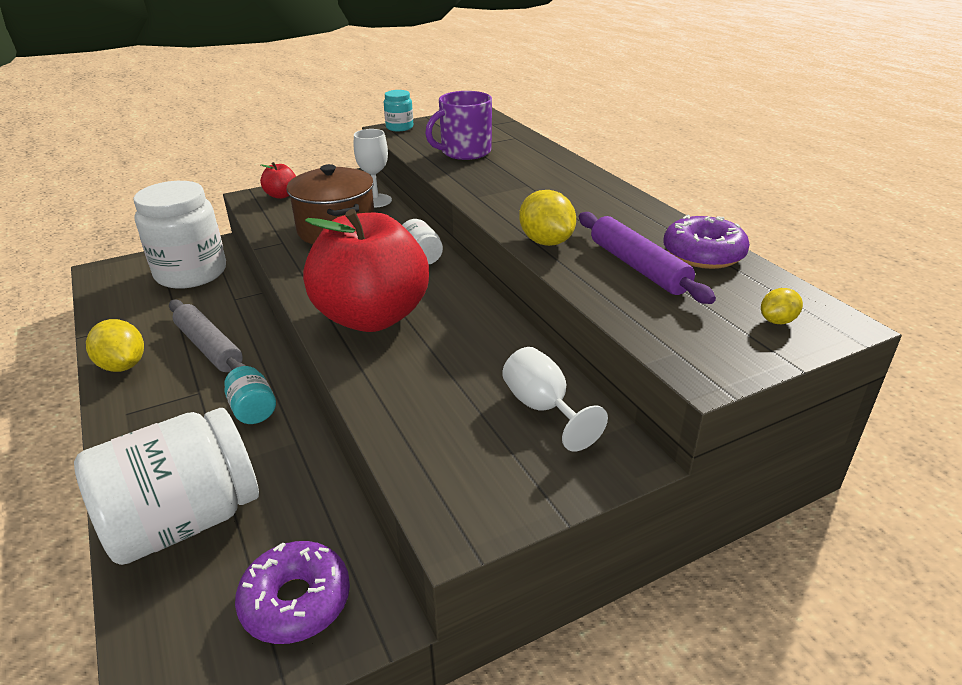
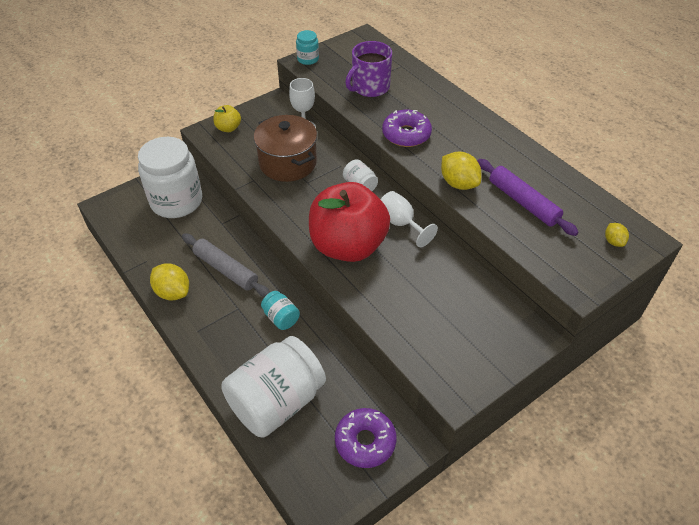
camera: 10 degrees left, 15 degrees up
red apple [260,162,296,199] -> yellow apple [213,105,241,132]
white goblet [502,347,608,451] -> white goblet moved to [380,191,438,247]
purple donut [663,215,750,269] -> purple donut moved to [382,110,432,147]
yellow lemon [761,288,803,324] -> yellow lemon turned 60 degrees counterclockwise [605,223,629,247]

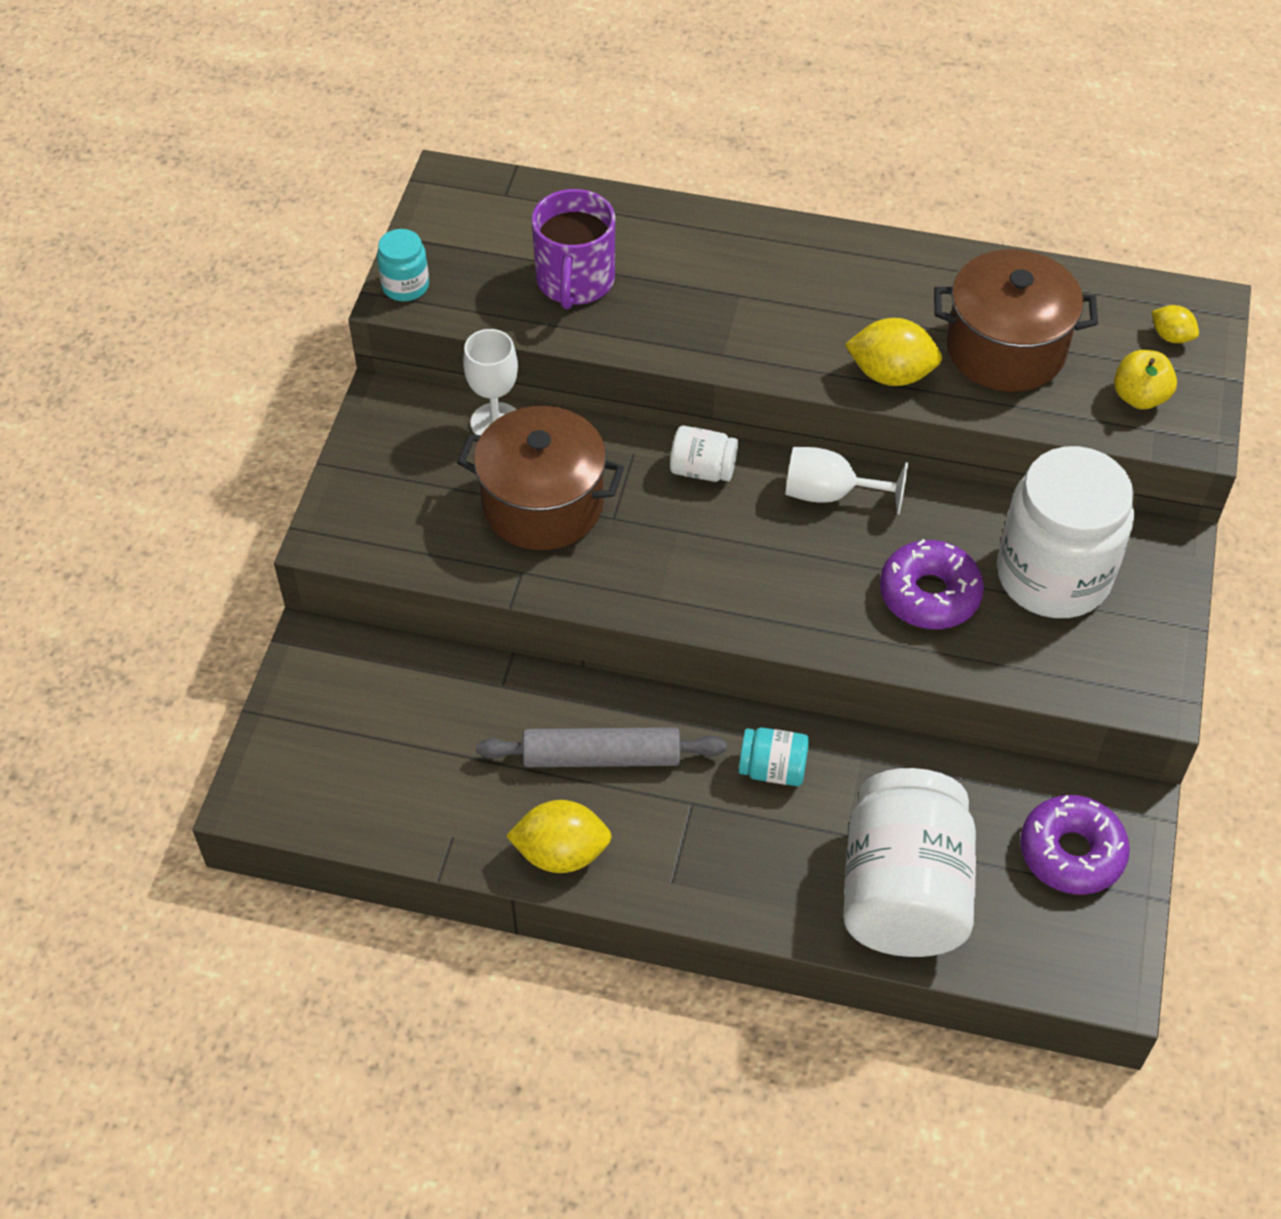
camera: 40 degrees left, 5 degrees up
white jar [138,137,202,218] -> white jar moved to [997,446,1134,618]
yellow apple [213,105,241,132] -> yellow apple moved to [1114,350,1177,409]
red apple [309,182,390,262] -> none
purple donut [382,110,432,147] -> purple donut moved to [880,539,984,629]
purple rolling pin [478,159,579,236] -> brown pot [934,249,1098,392]

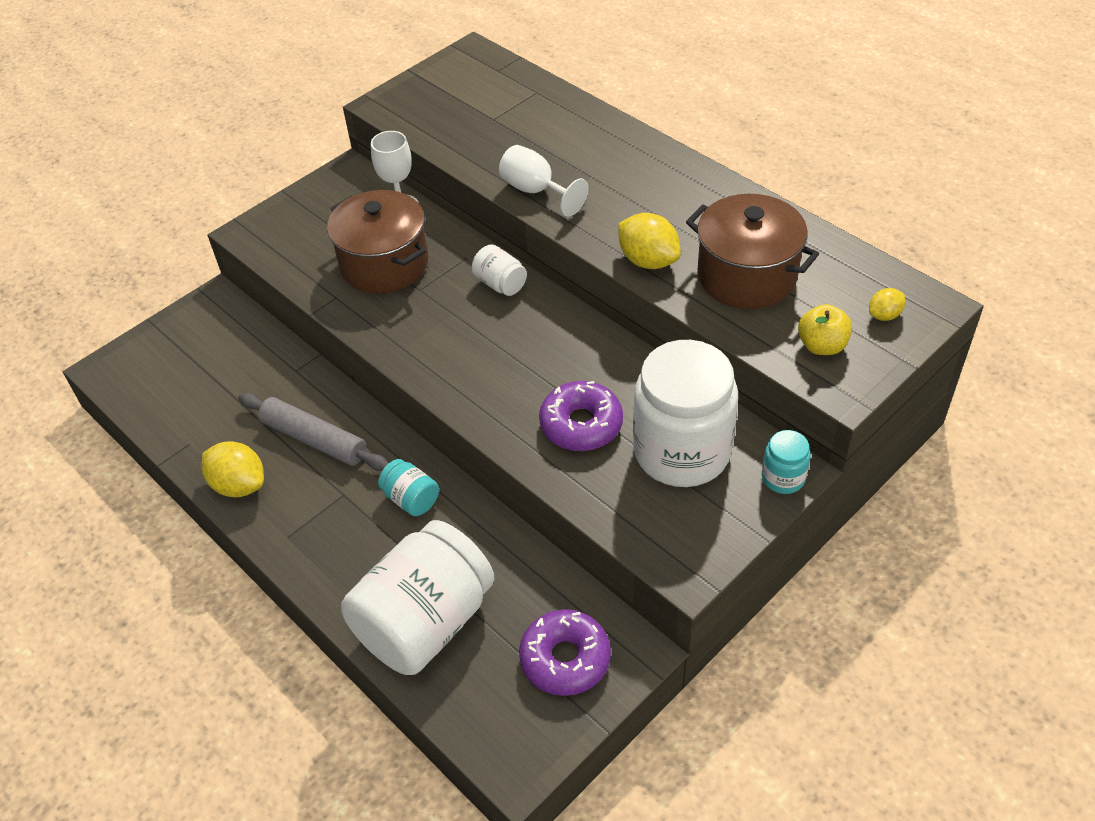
camera: 35 degrees right, 5 degrees down
turquoise jar [377,229,429,301] -> turquoise jar moved to [762,430,811,494]
purple mug [532,189,615,309] -> none
white goblet [785,447,908,515] -> white goblet moved to [499,145,589,217]
yellow lemon [1151,305,1199,343] -> yellow lemon turned 75 degrees clockwise [869,288,905,321]

